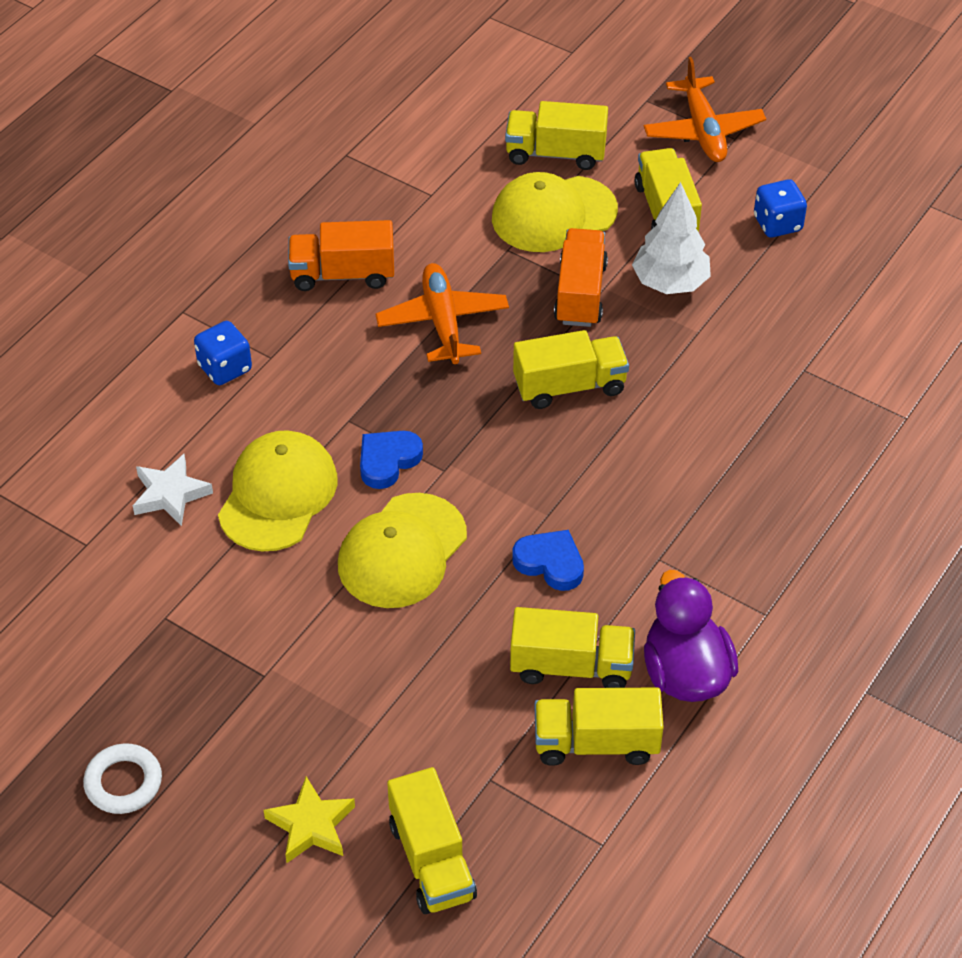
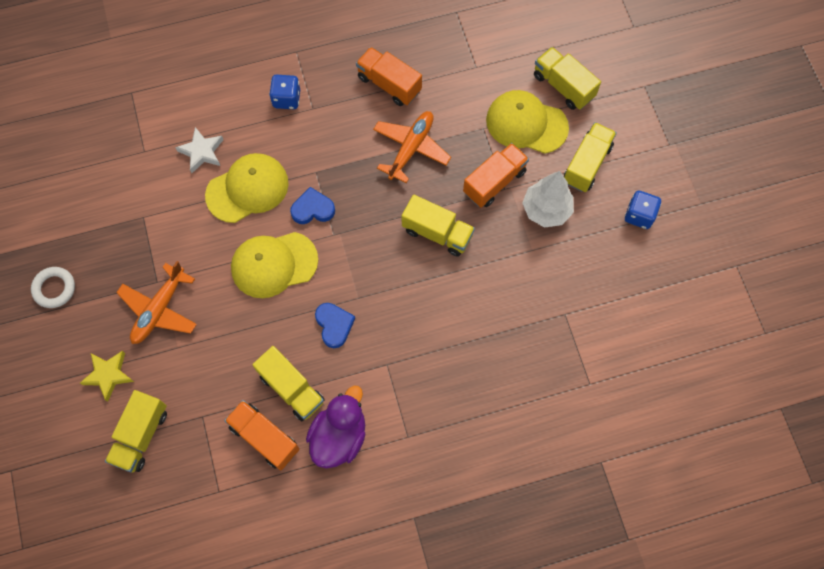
camera: 40 degrees right, 20 degrees up
yellow truck [535,688,664,766] -> orange truck [224,400,300,471]
orange plane [644,57,766,162] -> orange plane moved to [116,261,197,344]

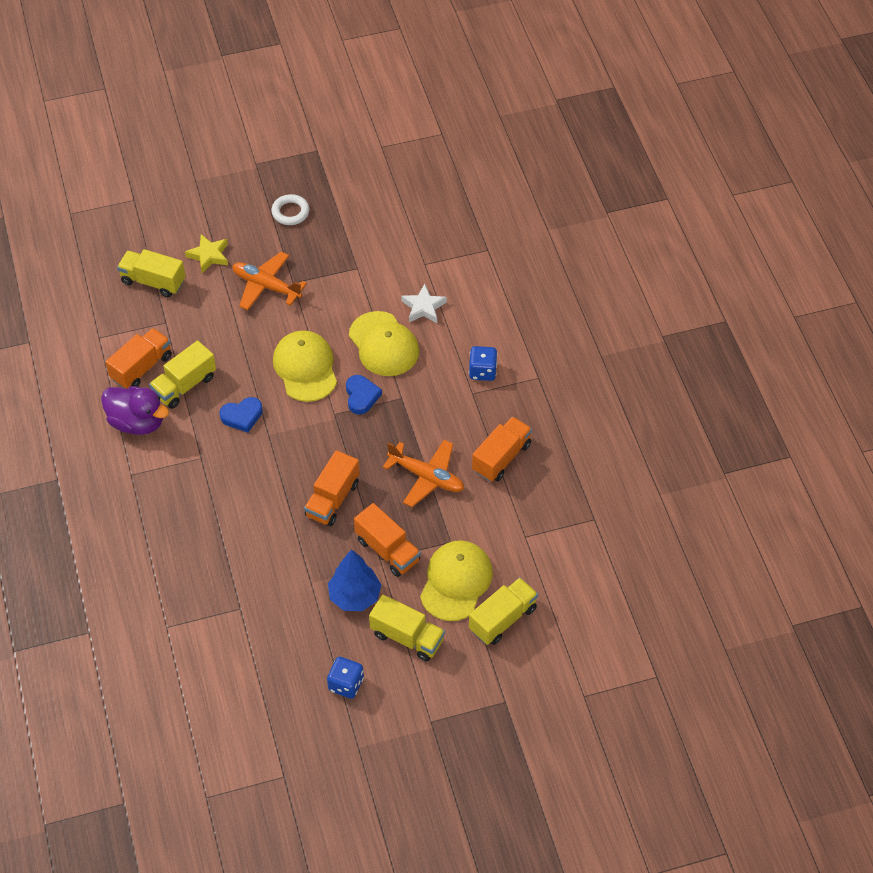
camera: 90 degrees right, 15 degrees down
yellow truck [401,194,475,257] -> orange truck [304,450,360,526]
white tree [522,171,574,228] -> blue tree [328,549,381,611]

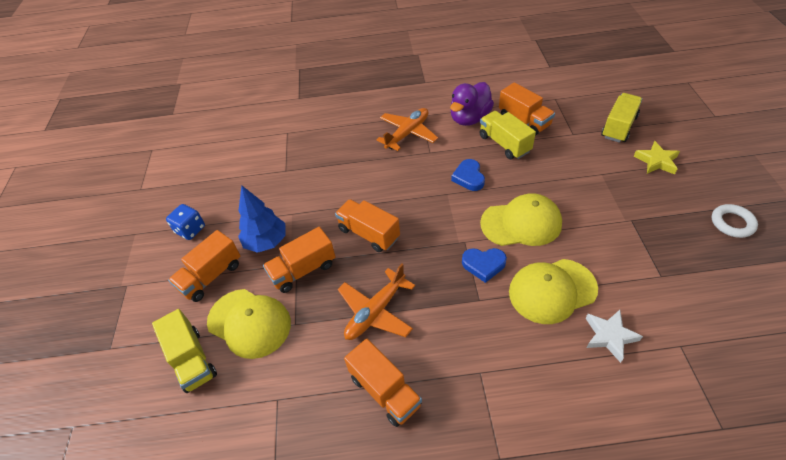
camera: 105 degrees right, 5 degrees down
orange plane [232,252,307,310] -> orange plane moved to [376,108,438,151]
yellow truck [369,594,445,662] -> orange truck [168,230,241,302]
blue dice [469,346,498,381] -> none

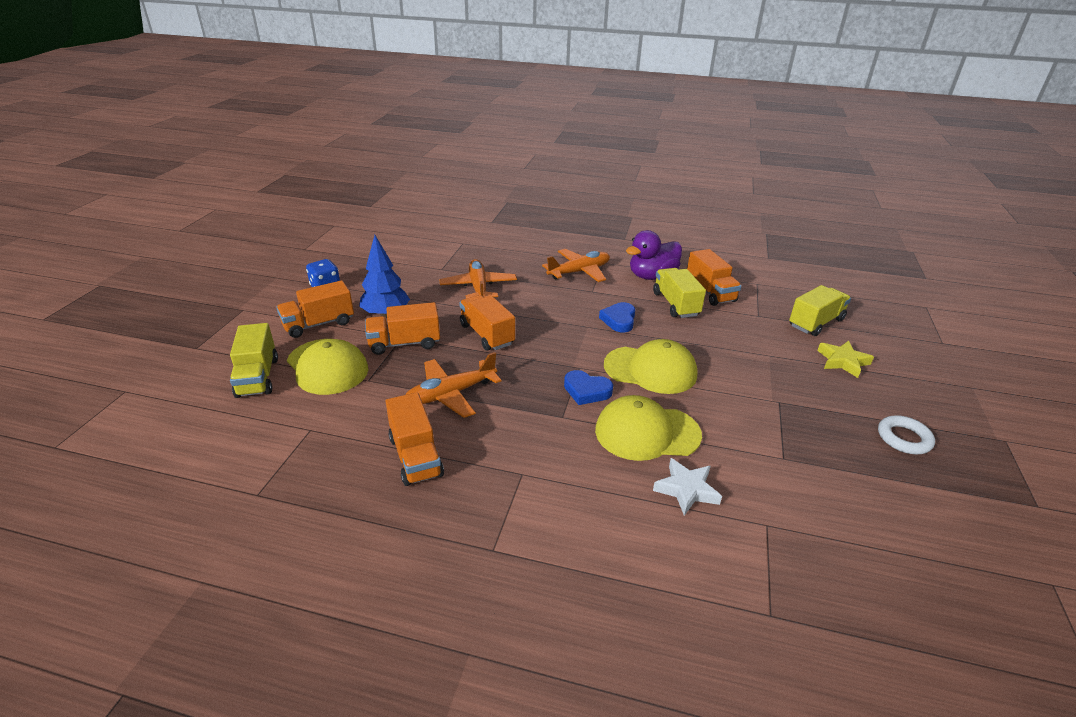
camera: 15 degrees right, 15 degrees down
none -> orange plane [439,259,517,299]

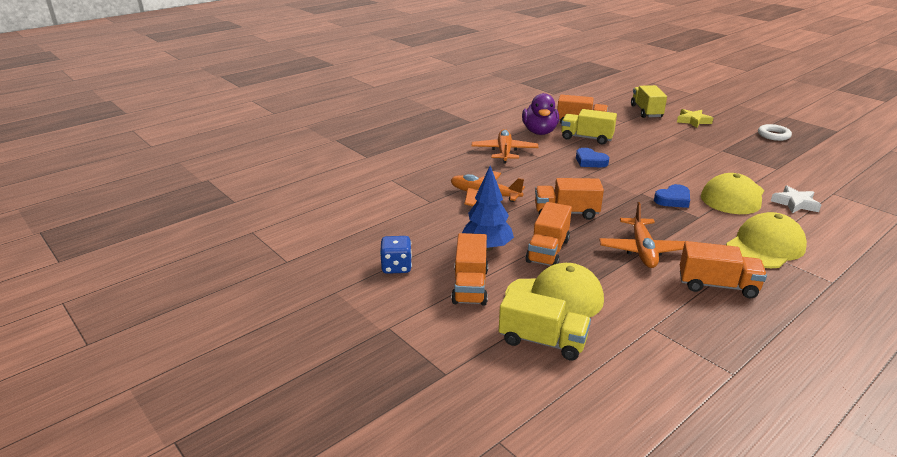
camera: 55 degrees left, 5 degrees down
yellow cap [604,339,697,394] -> yellow cap moved to [726,212,807,268]

